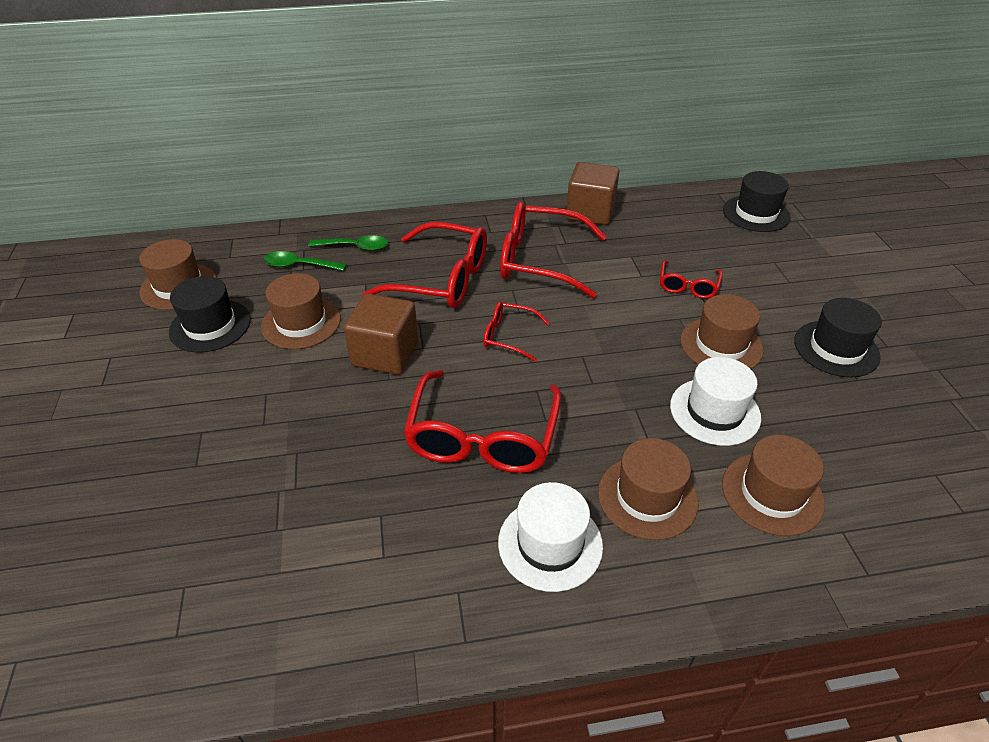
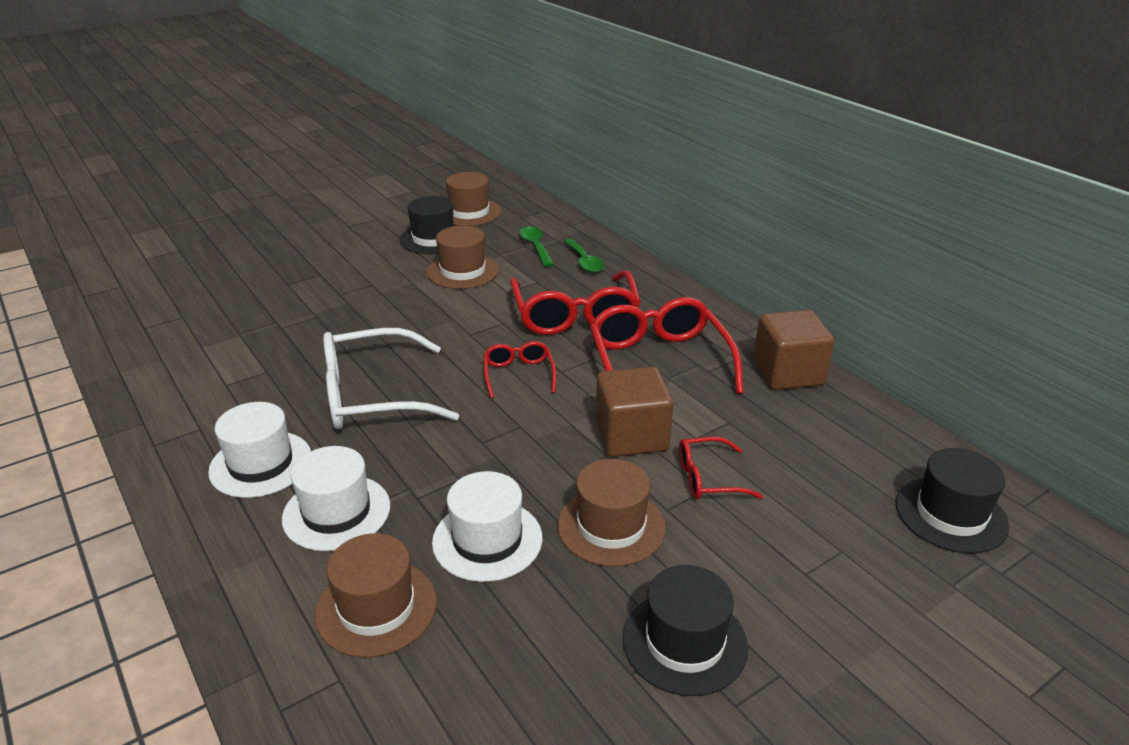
camera: 65 degrees right, 10 degrees down
brown cube [344,293,418,375] -> brown cube moved to [596,366,673,457]
red glasses [403,370,561,473] -> white glasses [323,328,459,429]
brown hat [598,438,699,540] -> white hat [282,446,390,551]

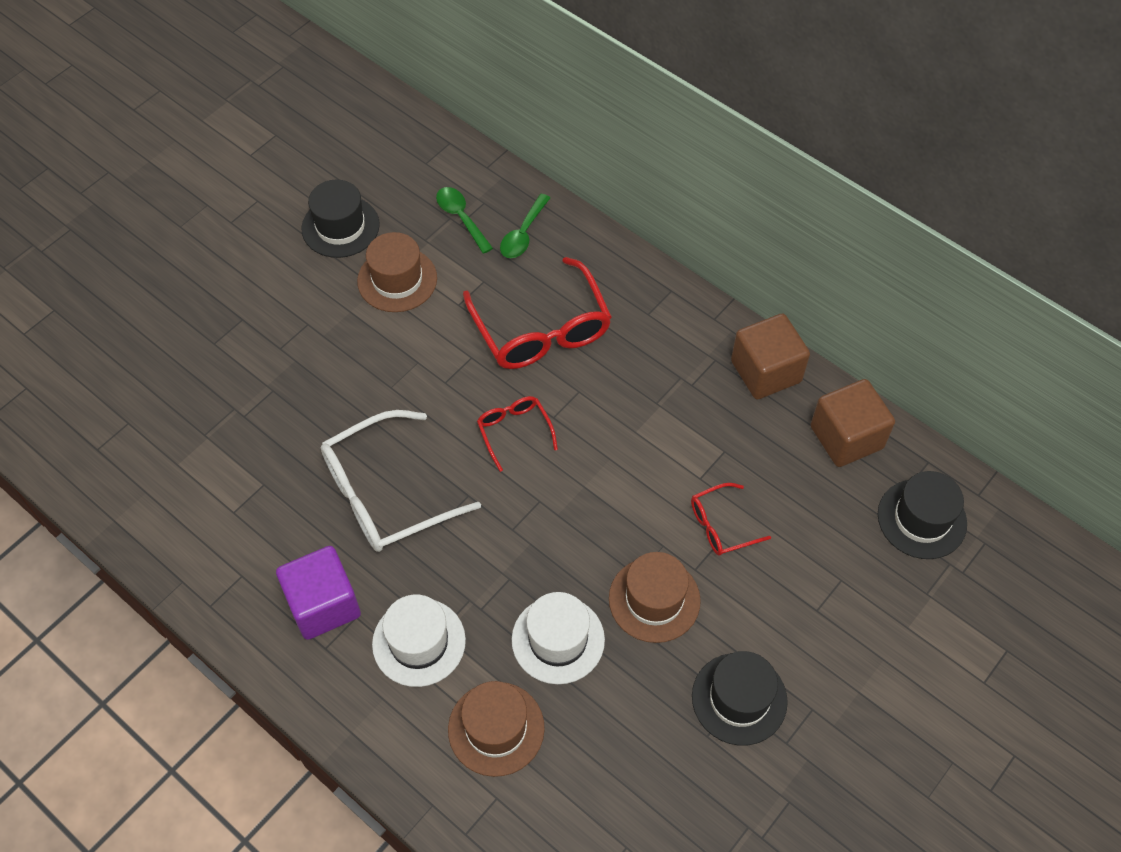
camera: 15 degrees left, 25 degrees up
white hat [208,402,311,498] -> purple cube [276,546,361,640]
brown hat [446,172,501,226] -> none
green spoon [564,238,605,273] -> green spoon turned 60 degrees clockwise [500,194,550,258]
red glasses [590,297,744,394] -> none
brown cube [596,366,673,457] -> brown cube moved to [810,379,895,467]

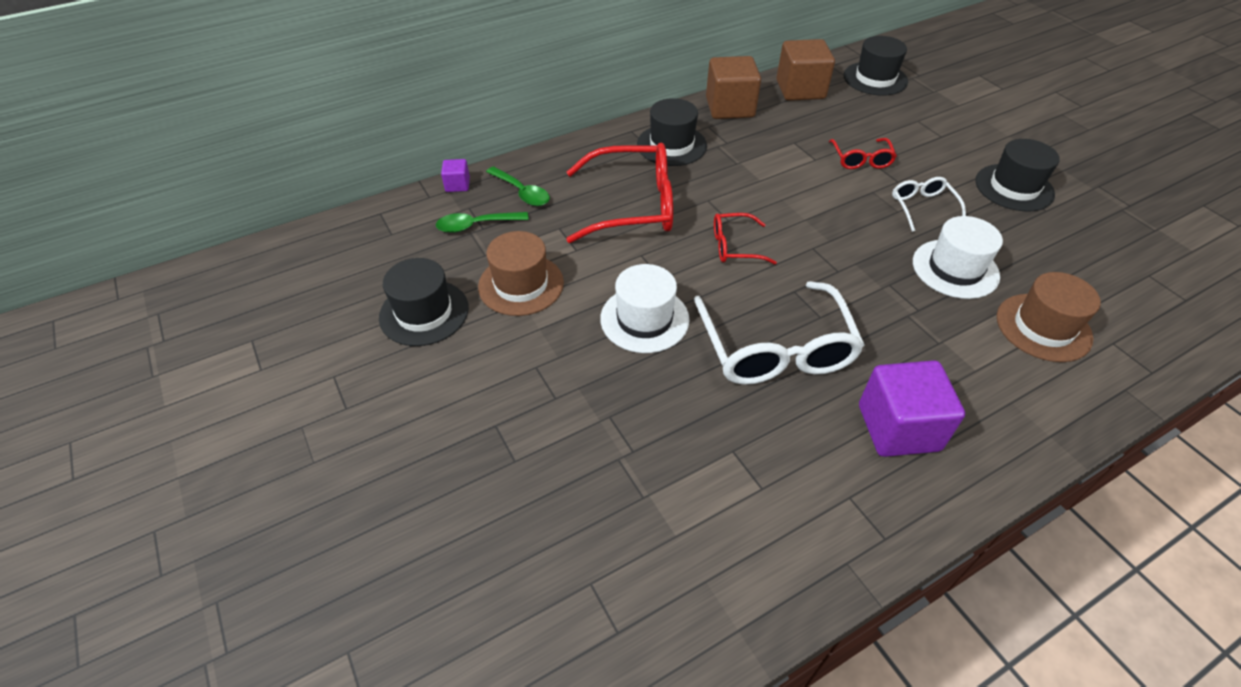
camera: 70 degrees left, 10 degrees down
white hat [372,594,466,687] -> white hat moved to [600,264,689,353]
brown hat [609,552,701,643] -> white glasses [892,177,966,232]
none -> purple cube [441,159,470,192]
none -> black hat [637,98,707,166]

